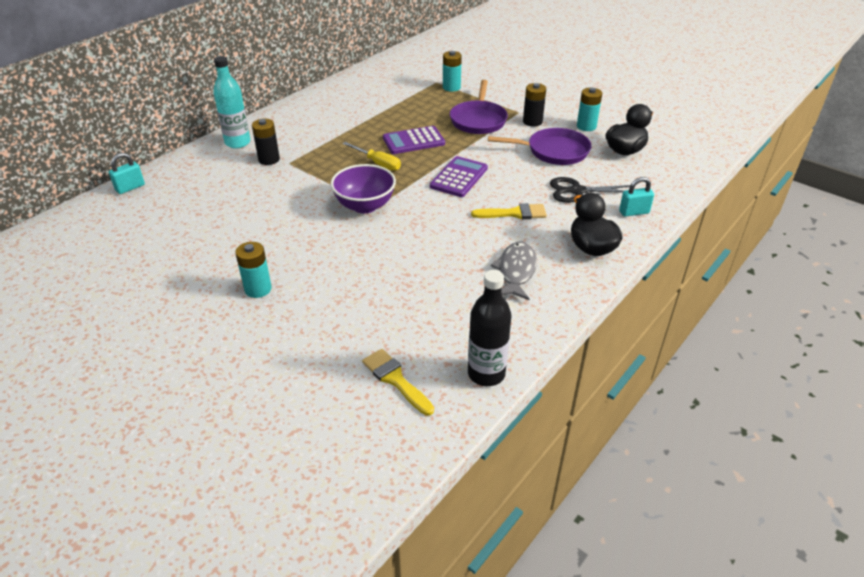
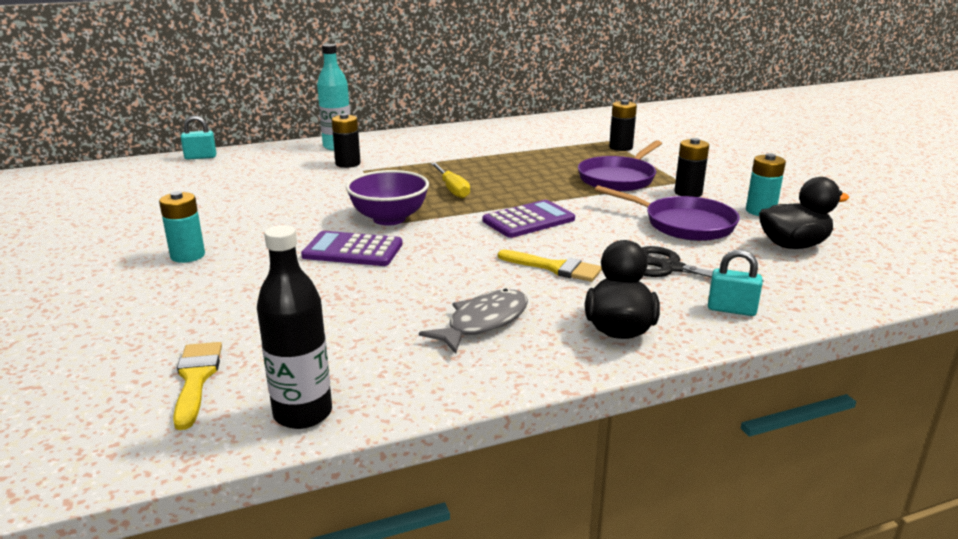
camera: 30 degrees right, 15 degrees down
purple calculator [383,126,445,154] -> purple calculator moved to [301,231,403,266]
turquoise battery [443,51,462,92] -> black battery [609,100,637,151]

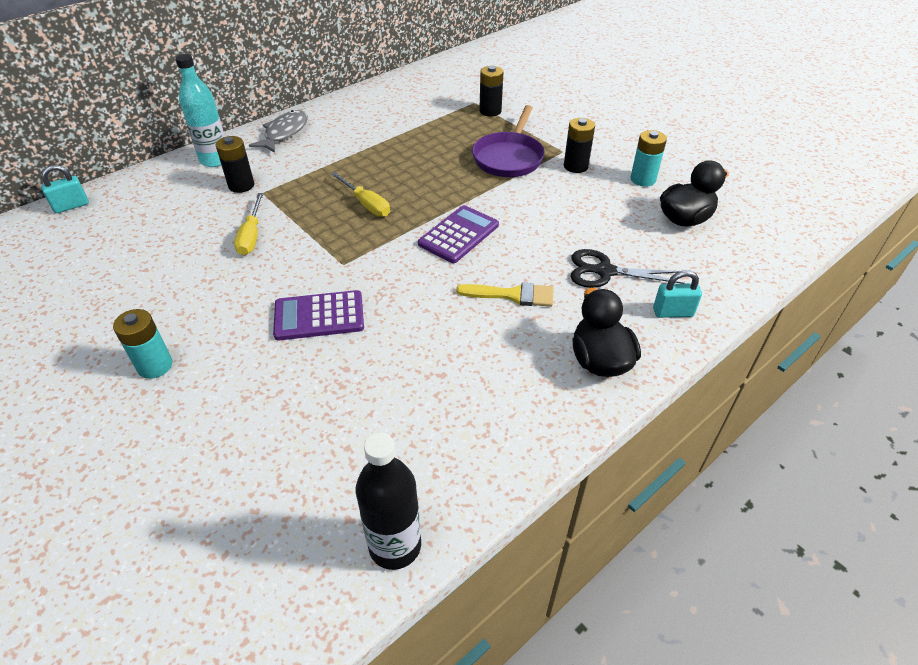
camera: 20 degrees left, 20 degrees up
yellow brush [173,342,222,430] -> none
purple bowl [346,170,429,226] -> none
grey fish [419,289,528,354] -> grey fish moved to [249,110,308,153]
purple pan [595,185,740,241] -> none
none -> yellow screwdriver [234,193,263,255]

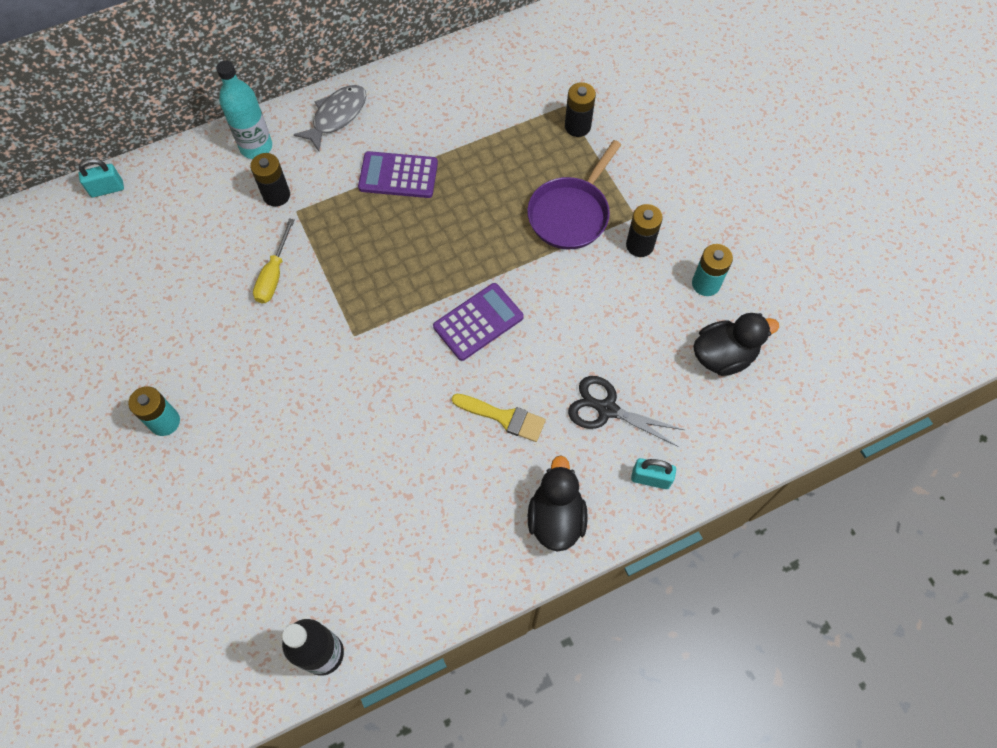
camera: 15 degrees right, 20 degrees up
purple calculator [273,290,364,340] -> purple calculator moved to [358,151,438,198]
yellow screwdriver [331,172,390,217] -> none

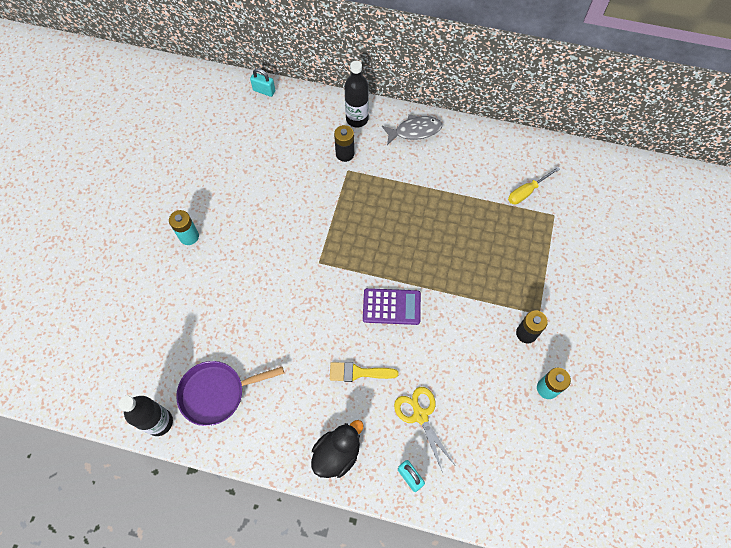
camera: 40 degrees right, 0 degrees up
turquoise bottle [216,61,272,159] -> black bottle [344,61,369,127]
yellow screwdriver [253,218,295,303] -> yellow screwdriver moved to [508,166,560,205]
purple calculator [358,151,438,198] -> none
yellow brush [452,394,546,442] -> yellow brush turned 120 degrees clockwise [330,362,398,382]
purple pan [527,140,621,249] -> purple pan moved to [176,361,284,426]
black battery [565,82,596,137] -> none
black scissors [568,376,684,447] -> yellow scissors [394,387,455,470]
black duck [693,313,779,376] -> none

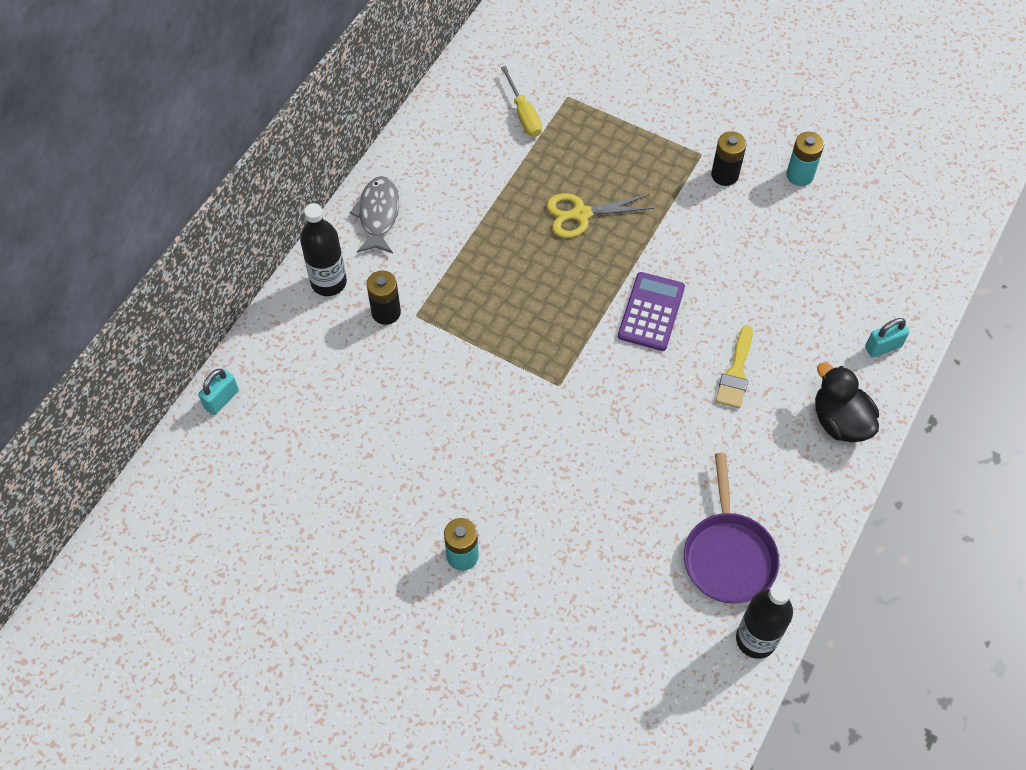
camera: 75 degrees left, 5 degrees down
yellow scissors [394,387,455,470] -> yellow scissors moved to [546,193,654,238]

